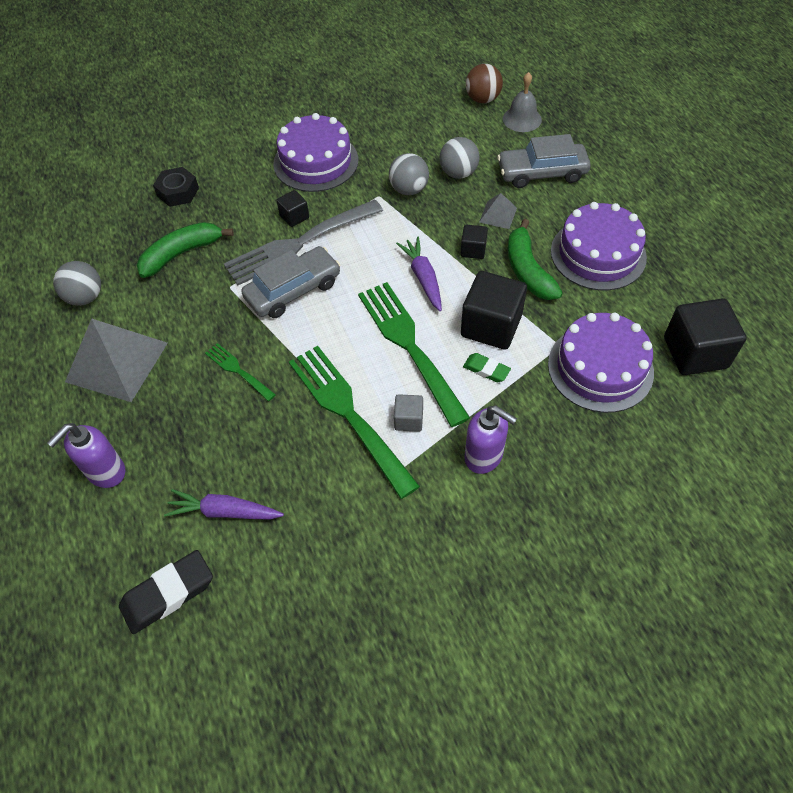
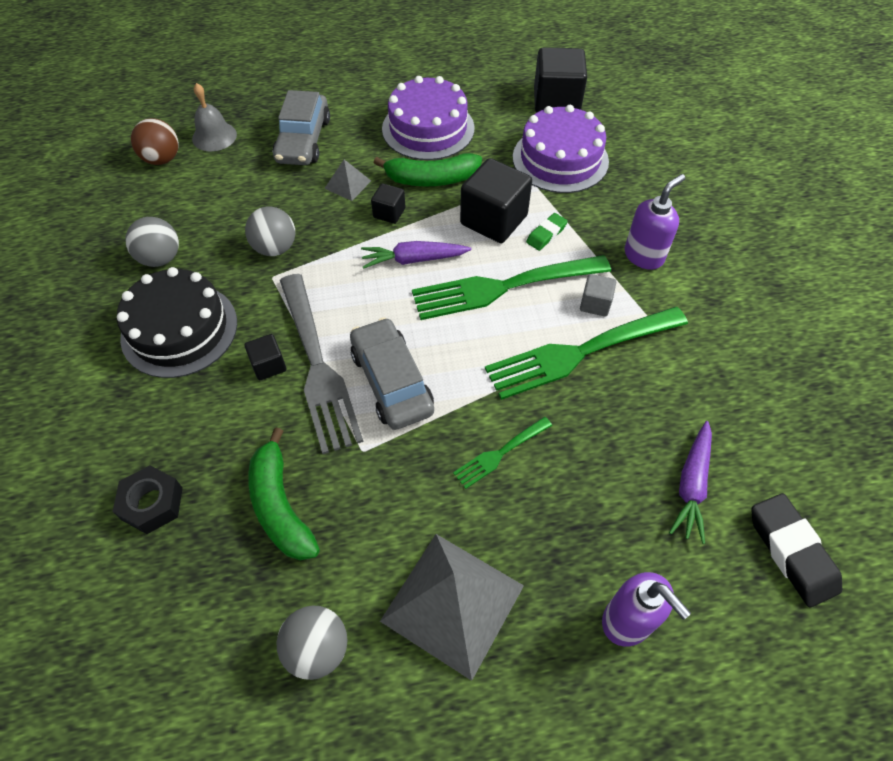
camera: 80 degrees left, 0 degrees up
purple cake [273,113,358,192] -> black cake [117,267,237,378]
grey ball [440,137,480,179] -> grey ball moved to [126,217,179,267]

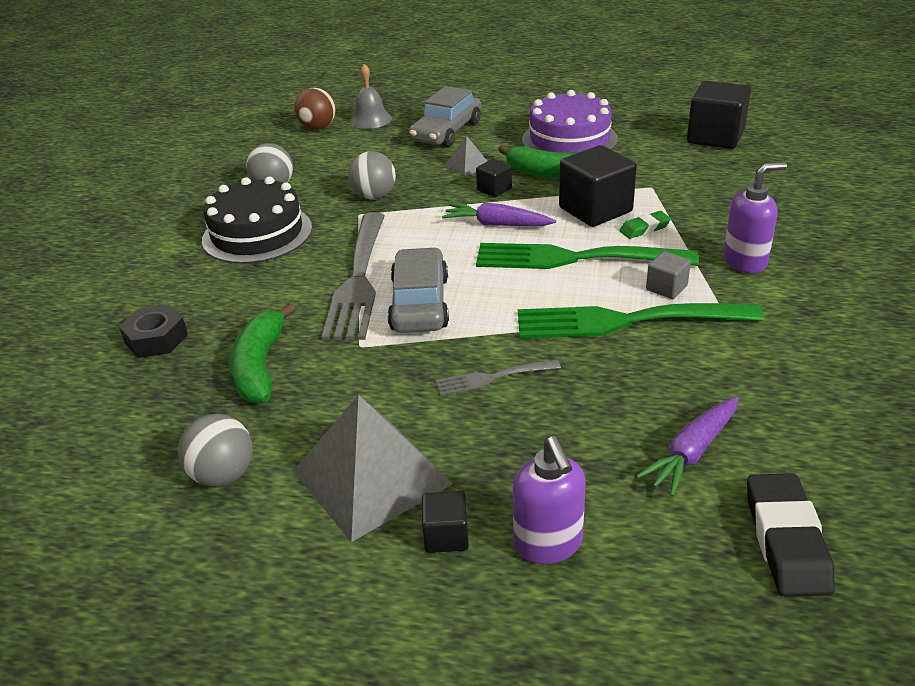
camera: 25 degrees right, 20 degrees down
black cube [244,334,286,380] -> black cube moved to [422,491,469,553]
green fork [453,417,552,489] -> grey fork [436,359,561,396]
purple cake [513,105,609,193] -> none

